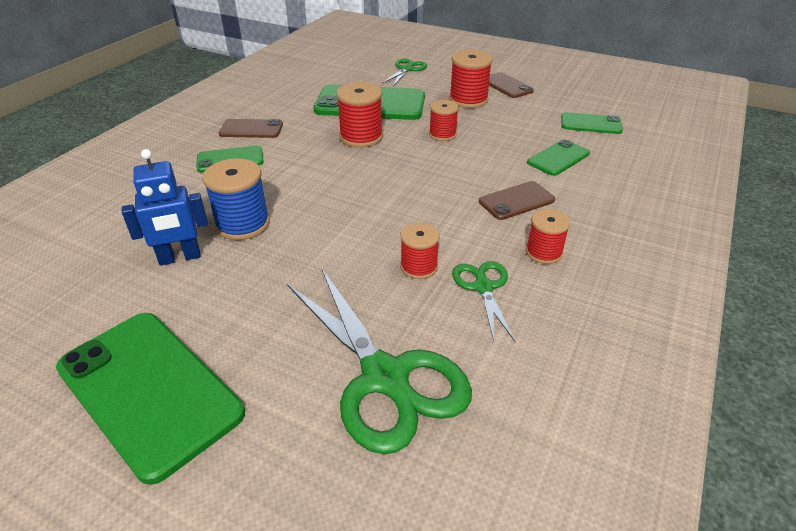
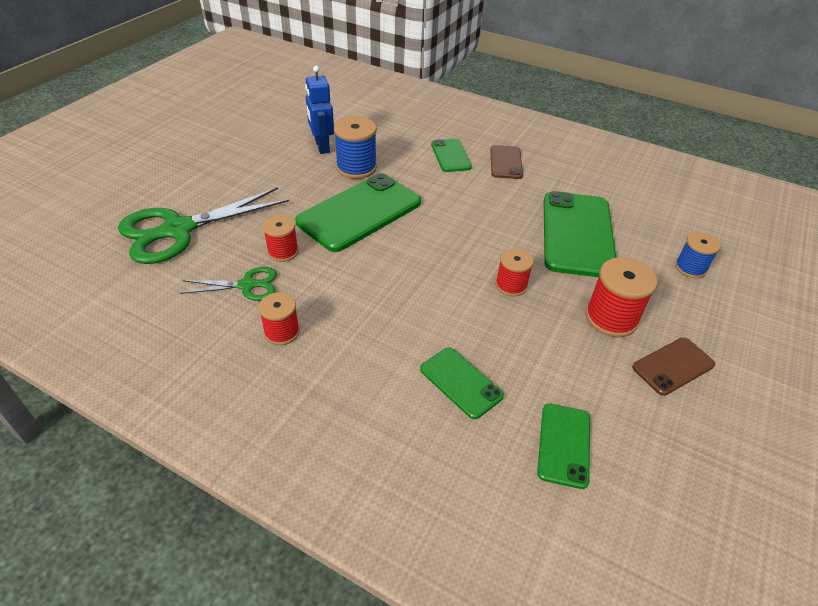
camera: 90 degrees right, 5 degrees up
green phone [56,313,245,485] -> green phone moved to [295,173,421,252]
red spool [336,82,383,148] -> none
green scissors [382,59,427,86] -> blue spool [675,232,721,278]
brown phone [479,181,555,220] -> none

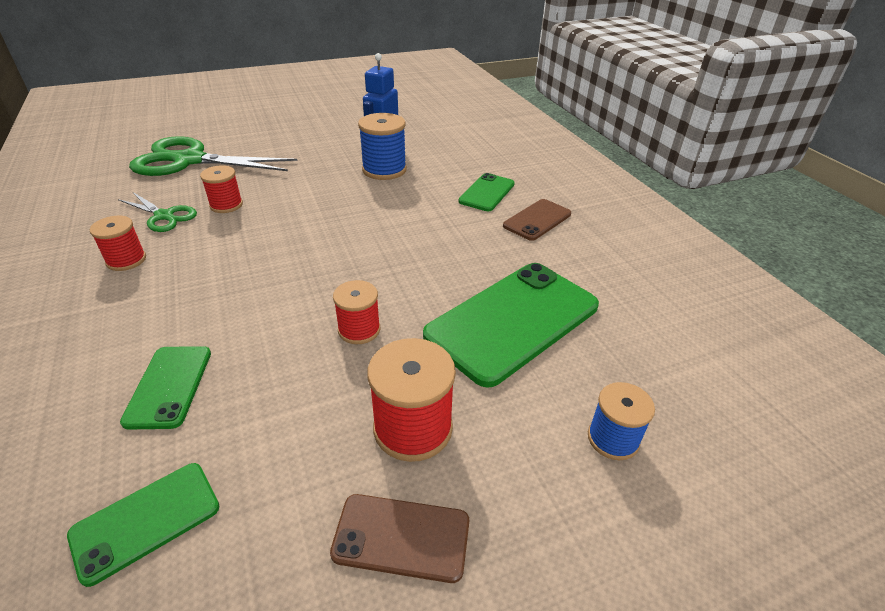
camera: 40 degrees right, 5 degrees down
green phone [295,173,421,252] -> none

